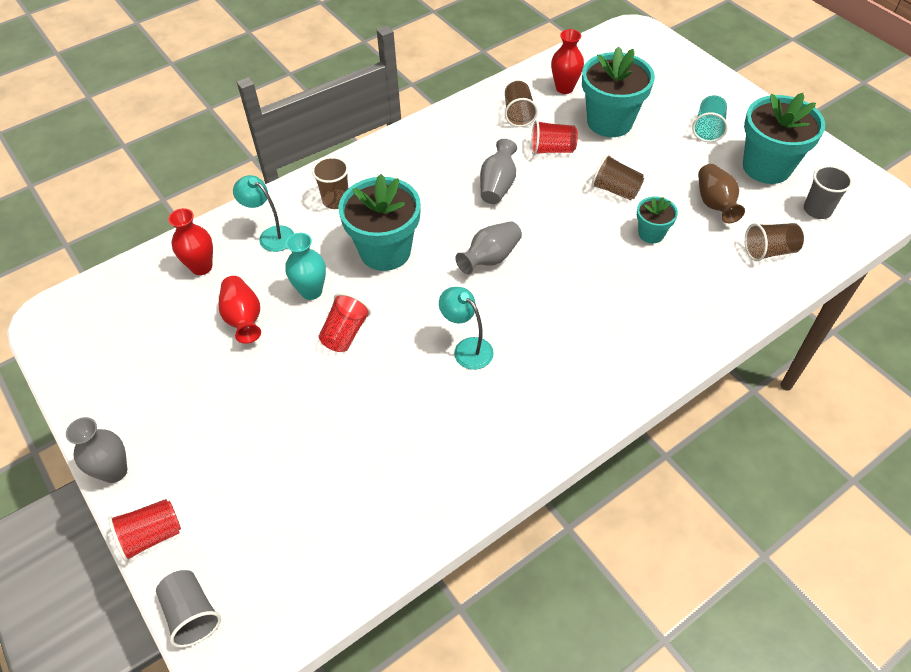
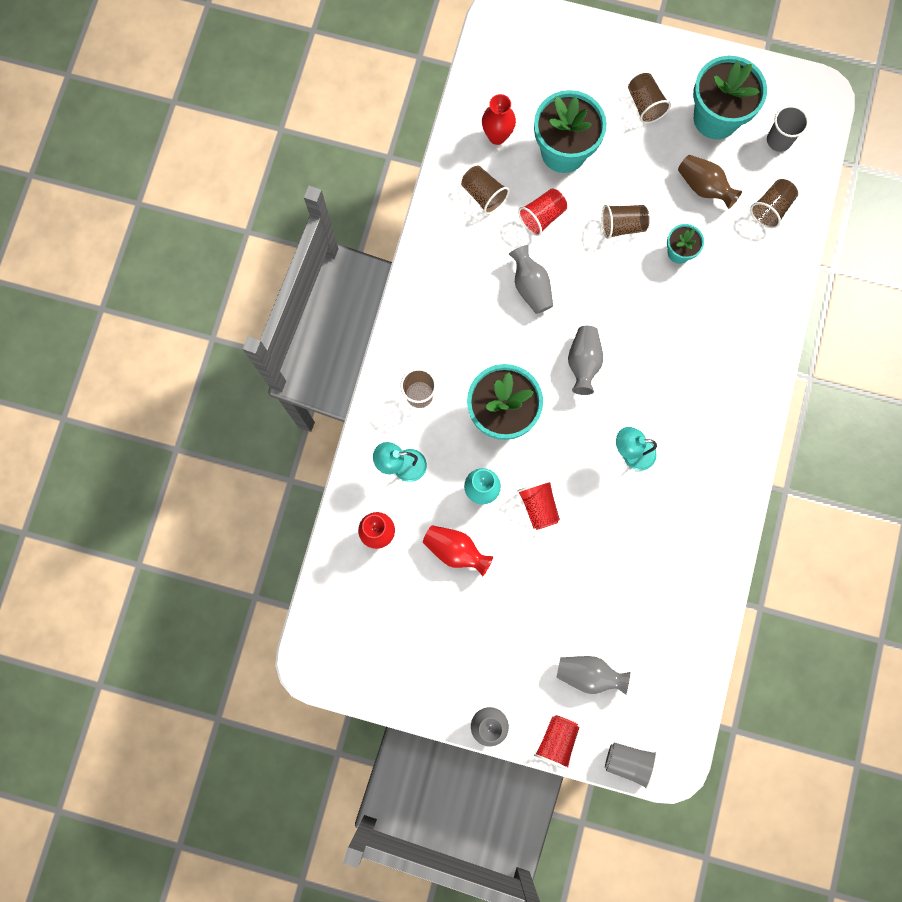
camera: 40 degrees left, 25 degrees up
turquoise cup [692,95,728,142] -> brown cup [628,73,671,124]
none -> grey vase [556,656,631,695]

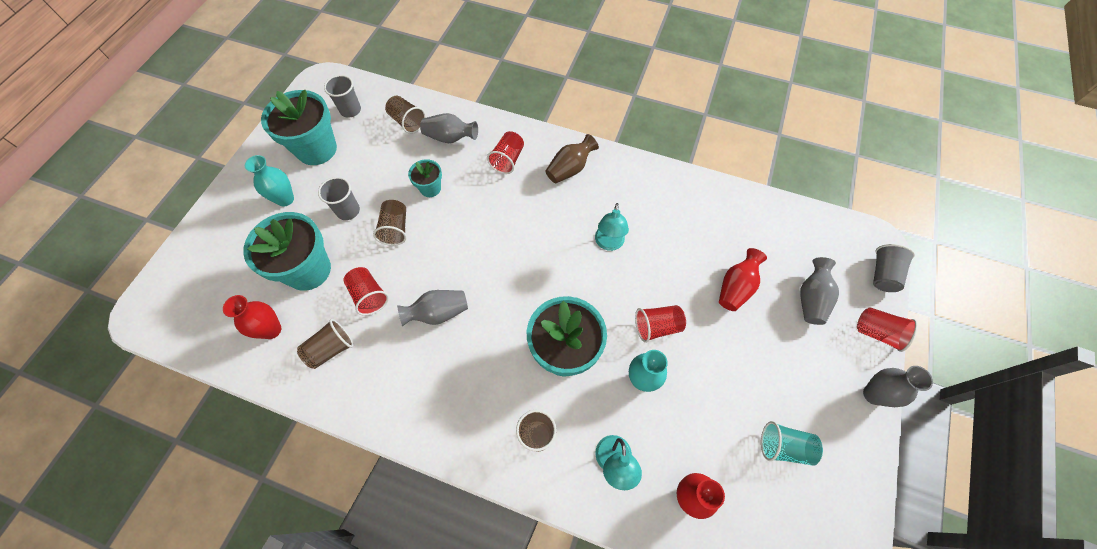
camera: 85 degrees left, 15 degrees down
red vase [423,525,493,576] -> red vase moved to [719,248,767,311]
grey vase [568,326,603,395] -> grey vase moved to [420,113,478,143]
brown cup [628,73,671,124] -> turquoise vase [245,155,294,206]
brown vase [678,155,742,209] -> brown vase moved to [545,134,599,183]
none -> grey cup [318,177,360,220]
none -> red cup [487,131,524,174]
none -> turquoise cup [761,421,823,466]

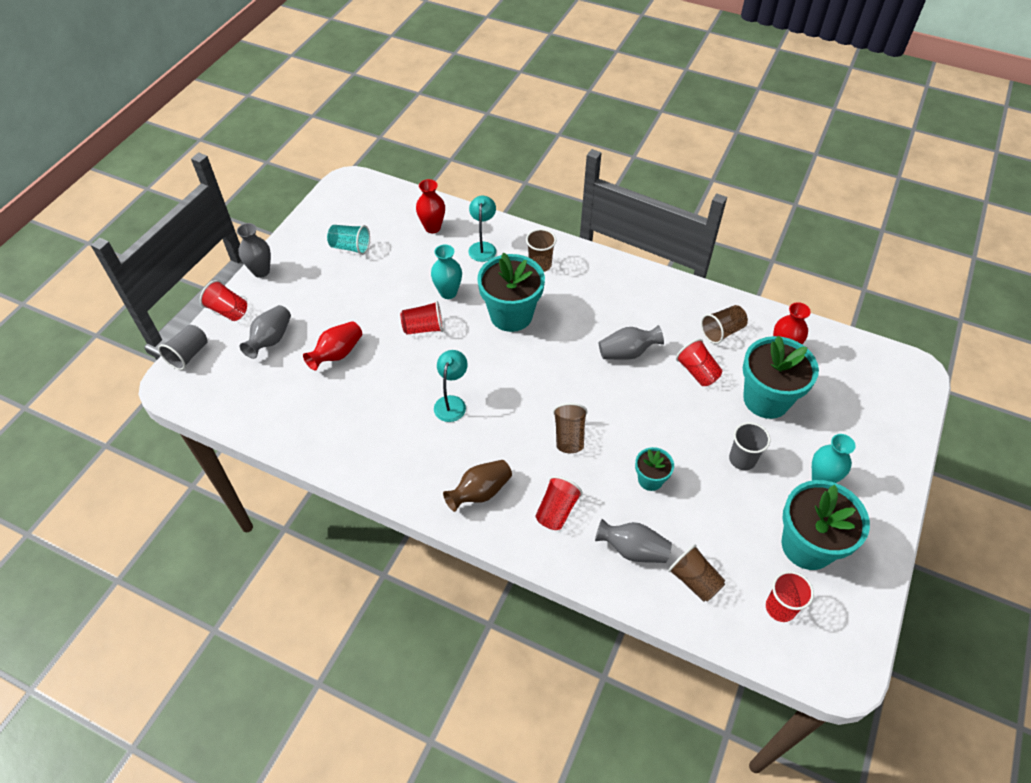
camera: 175 degrees left, 10 degrees down
grey cup [324,75,361,118] -> red cup [766,571,814,622]
brown cup [373,200,407,246] -> brown cup moved to [553,403,588,453]

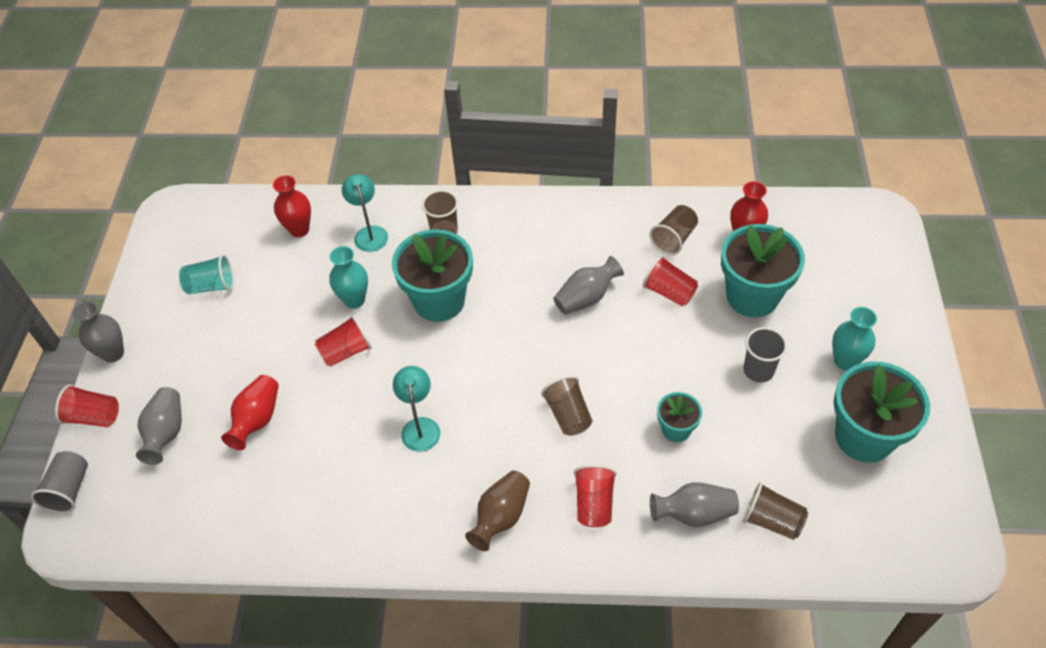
camera: 20 degrees left, 0 degrees up
red cup [766,571,814,622] -> none

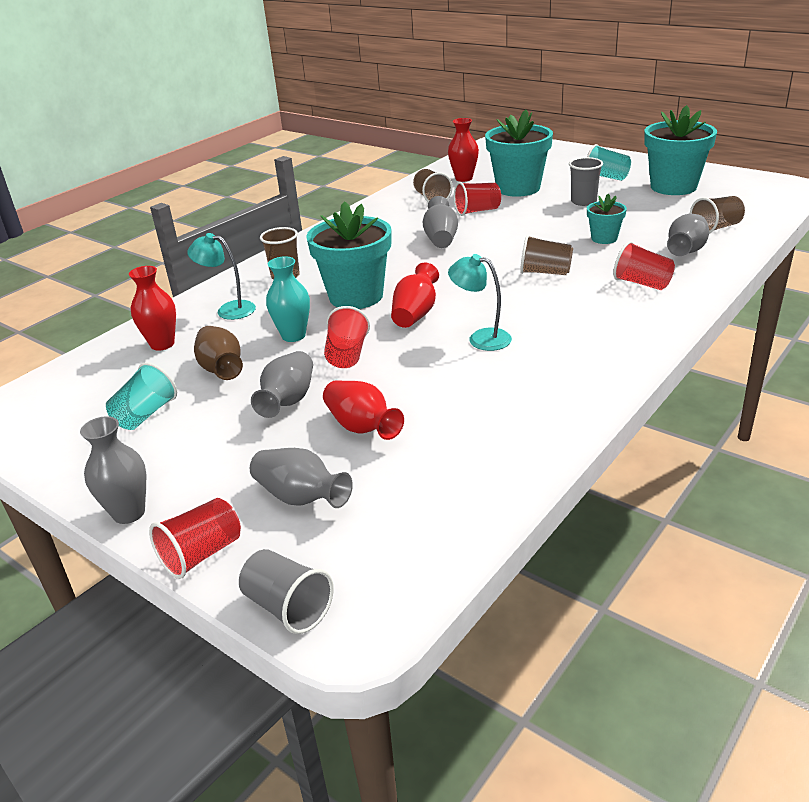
camera: 55 degrees left, 20 degrees down
brown vase [465,471,530,551] -> brown vase moved to [194,326,243,380]
turquoise vase [832,307,877,370] -> turquoise cup [587,144,631,181]
none -> grey vase [251,351,313,418]
none -> red vase [391,262,439,328]

